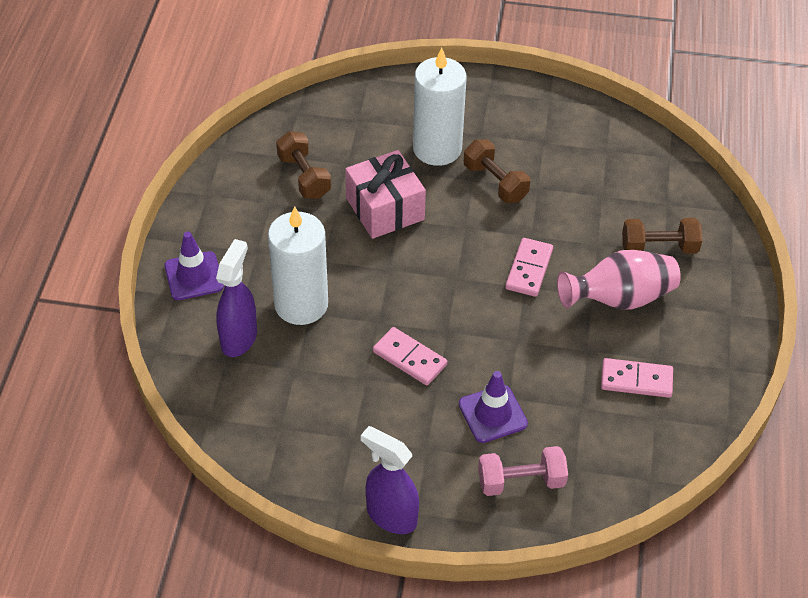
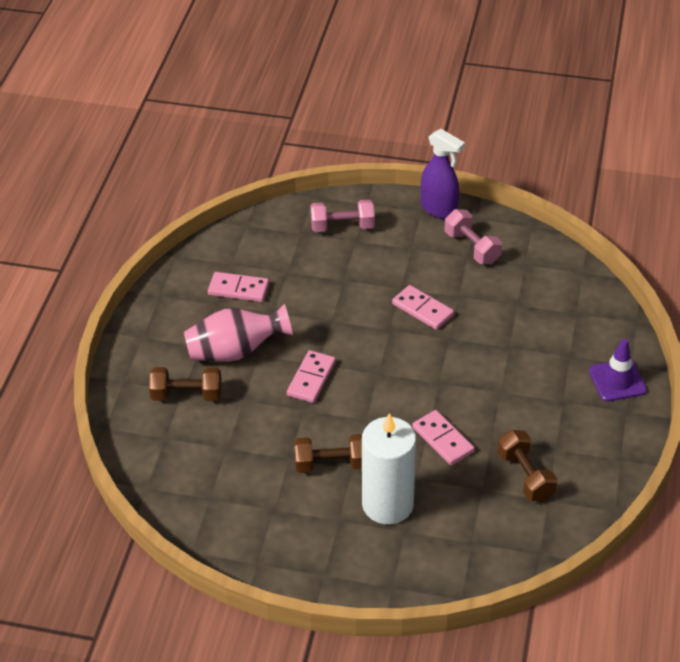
camera: 175 degrees left, 5 degrees down
purple spray bottle [216,239,257,357] -> none
white candle [268,206,328,325] -> none
pink gift [345,150,426,239] -> pink domino [412,410,475,465]
purple traffic cone [459,371,528,443] -> none
brown dumbbell [464,139,530,203] -> brown dumbbell turned 60 degrees counterclockwise [294,434,362,473]
none -> pink dumbbell [445,209,502,264]

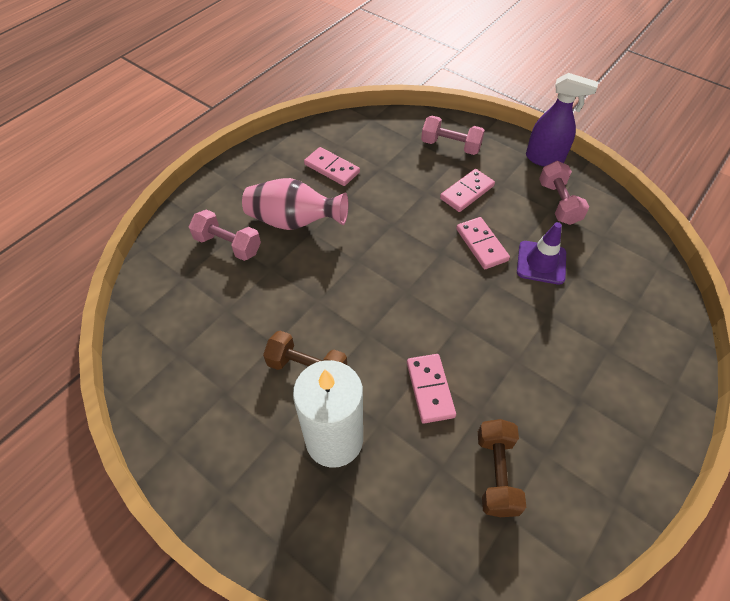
camera: 25 degrees right, 10 degrees up
brown dumbbell [149,367,222,401] -> pink dumbbell [189,209,261,261]
pink domino [287,350,336,403] -> pink domino moved to [440,169,495,212]
purple spray bottle [421,129,465,219] -> purple spray bottle turned 45 degrees counterclockwise [526,73,598,166]
purple traffic cone [589,339,647,402] -> purple traffic cone moved to [517,222,566,285]

